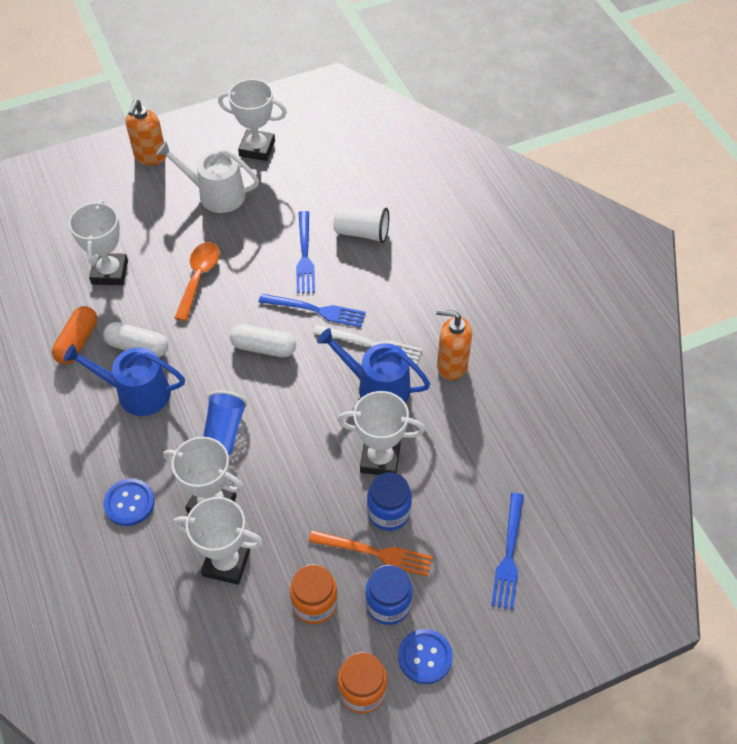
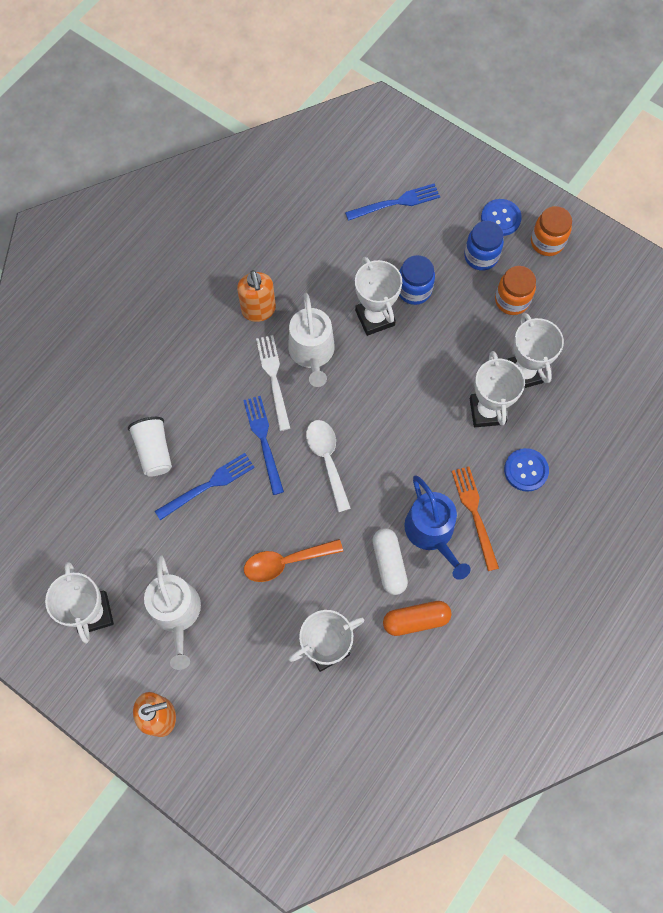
camera: 120 degrees left, 15 degrees up
blue cup [203,391,247,455] -> none
white capsule [230,324,296,358] -> white spoon [306,420,351,512]
orange fork [308,530,433,577] -> orange fork moved to [452,466,499,571]
blue watering can [317,328,430,403] -> white watering can [288,293,335,387]

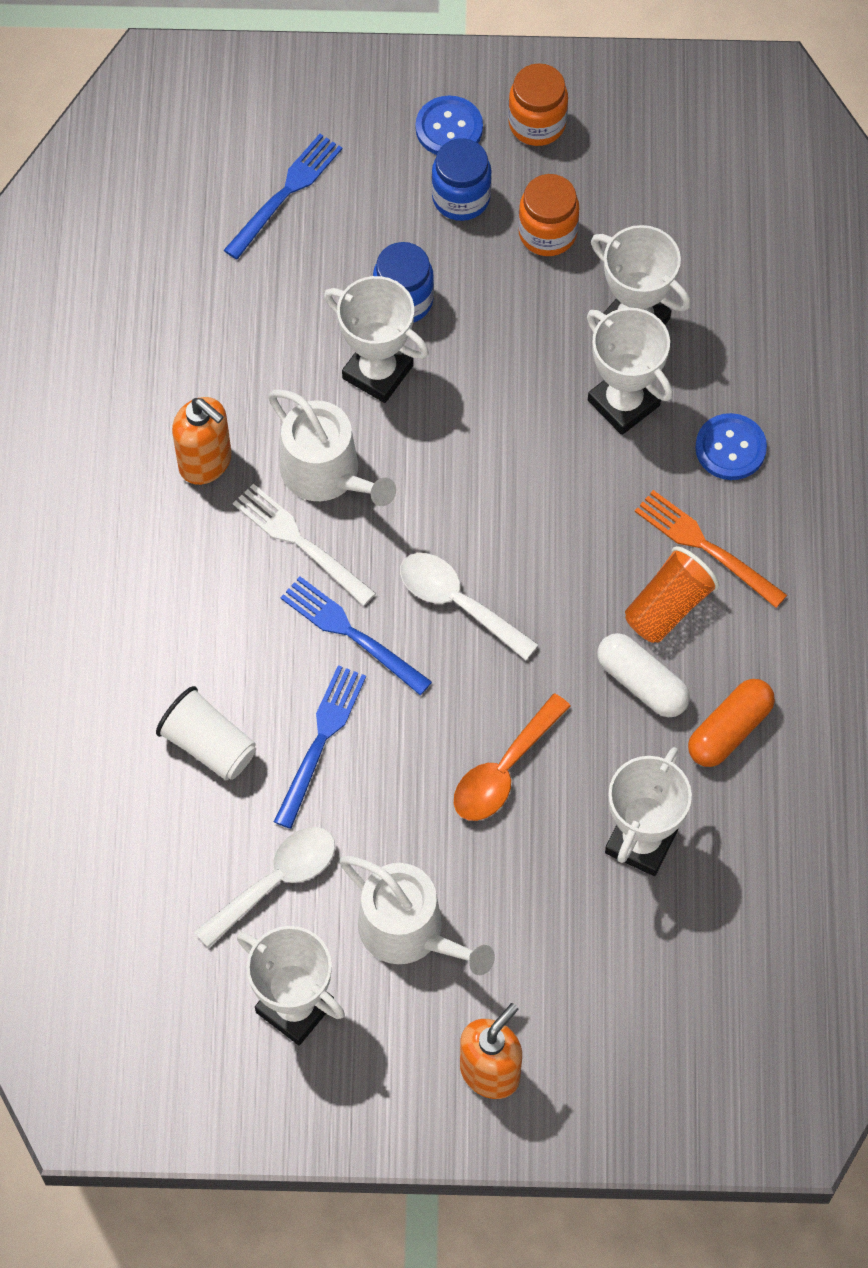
camera: 35 degrees left, 5 degrees down
blue watering can [404,475,471,580] -> orange cup [625,546,719,643]
none -> white spoon [194,827,335,948]

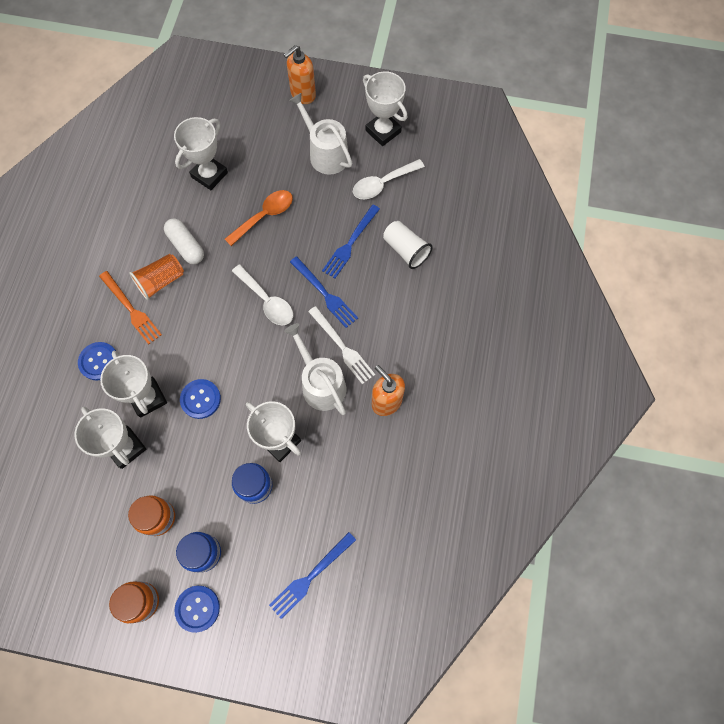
camera: 170 degrees left, 5 degrees up
orange capsule [688,679,775,767] -> none
none -> blue button [180,379,221,419]

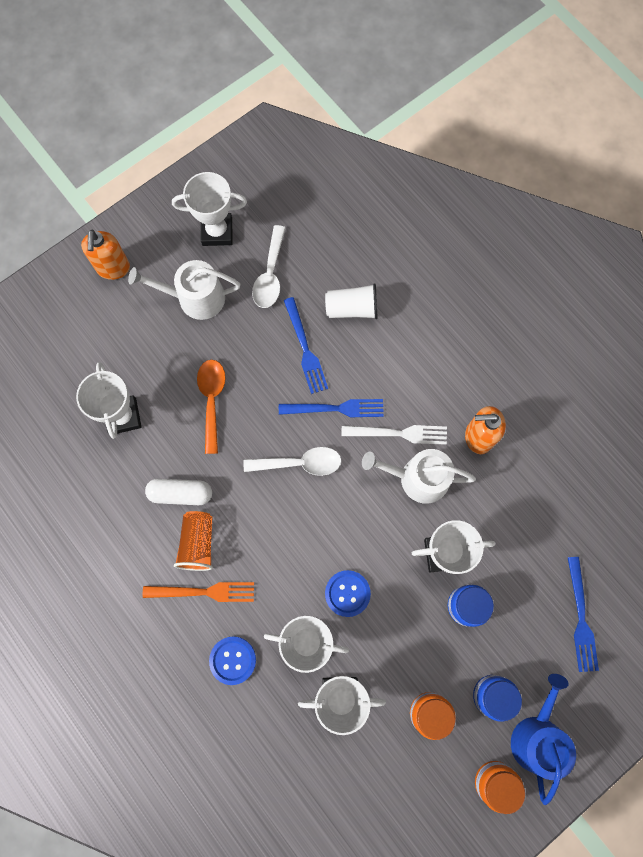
camera: 50 degrees left, 5 degrees up
blue button [175,586,220,633] -> blue watering can [511,674,576,805]

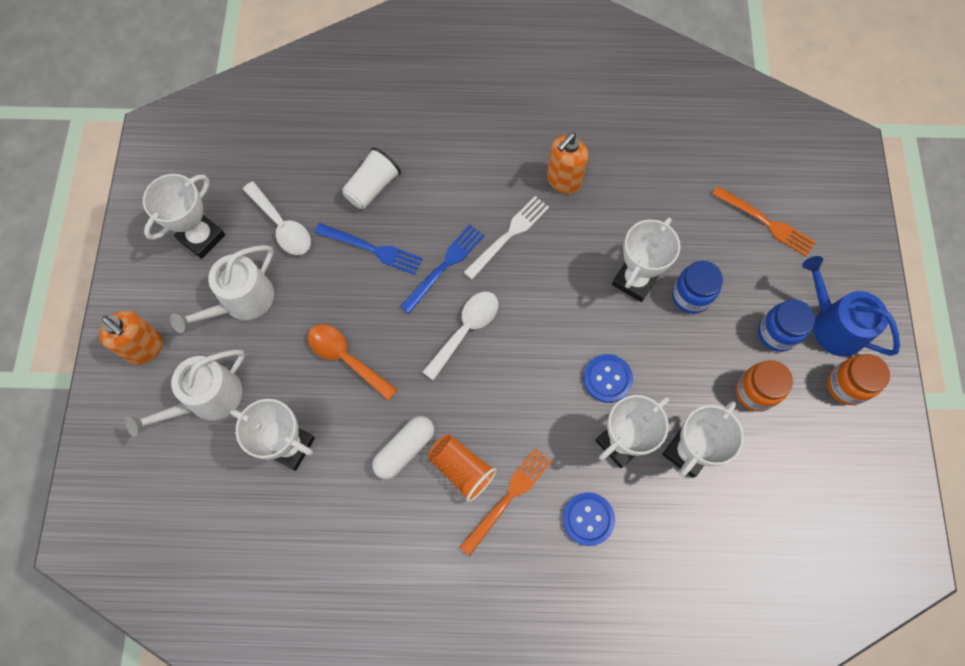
camera: 50 degrees left, 5 degrees down
white watering can [362,449,476,504] -> white watering can moved to [125,350,245,437]
blue fork [568,557,599,672] -> orange fork [712,186,816,257]

